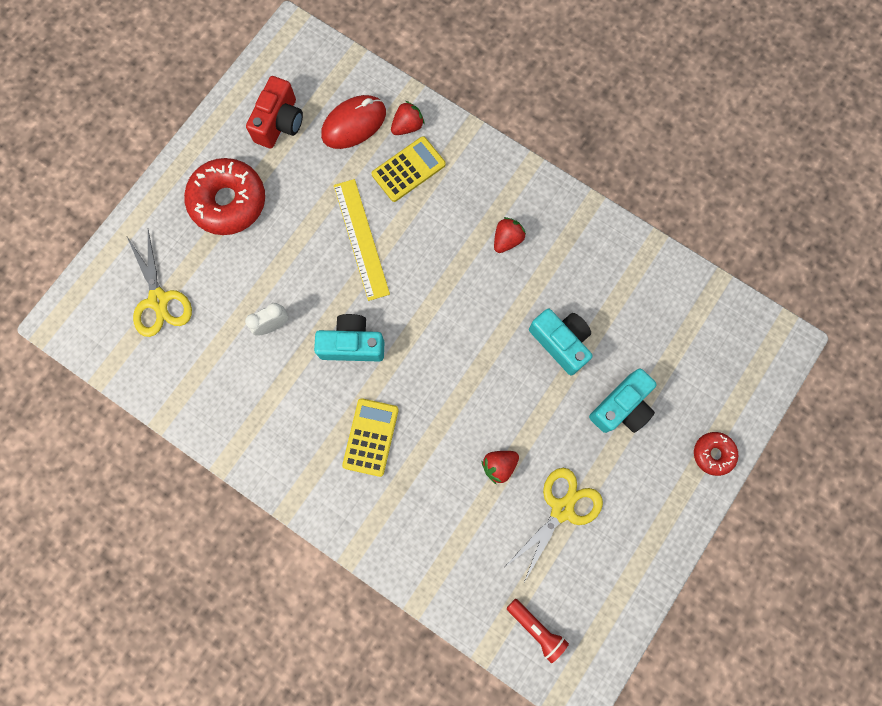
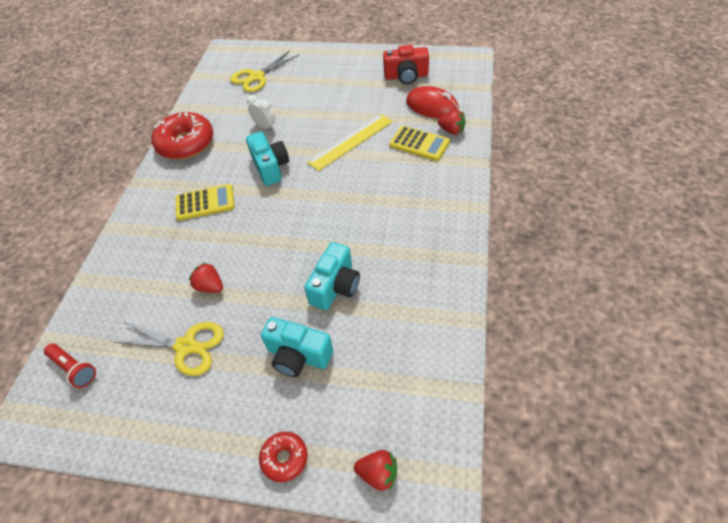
camera: 70 degrees right, 25 degrees down
red donut [184,158,265,235] -> red donut moved to [151,112,213,160]
red strawberry [494,217,526,253] -> red strawberry moved to [354,450,397,491]
red flashlight [507,599,569,663] -> red flashlight turned 75 degrees counterclockwise [44,344,96,388]

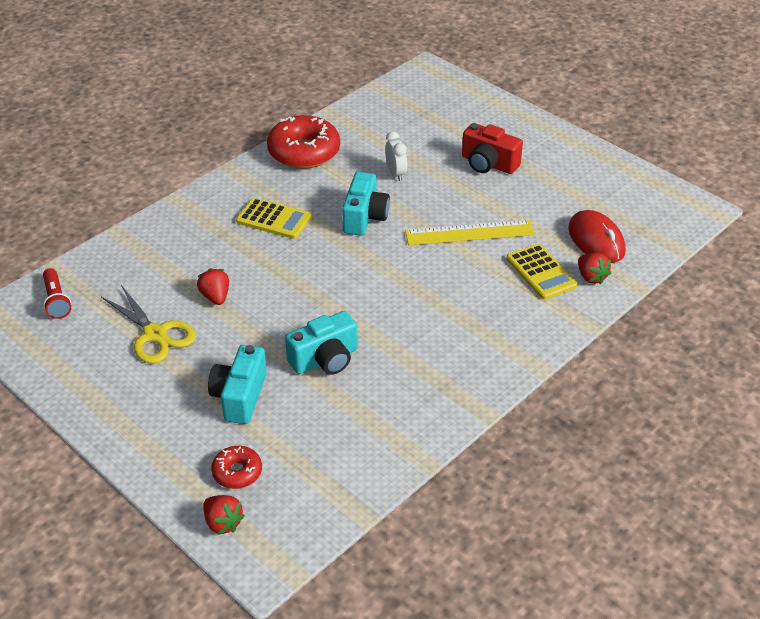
camera: 30 degrees right, 10 degrees down
yellow scissors [230,50,299,92] -> none
red donut [259,432,308,482] -> red donut moved to [211,446,262,489]
turquoise camera [261,317,333,377] -> turquoise camera turned 45 degrees clockwise [208,345,267,424]
red camera [383,45,429,84] -> red camera moved to [462,123,523,174]

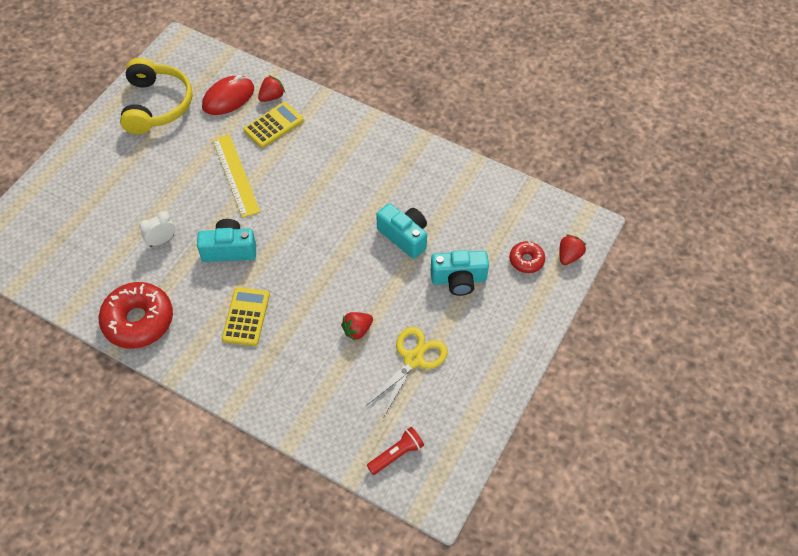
camera: 105 degrees left, 15 degrees up
red camera [462,123,523,174] -> none
none -> yellow headphones [120,58,193,134]

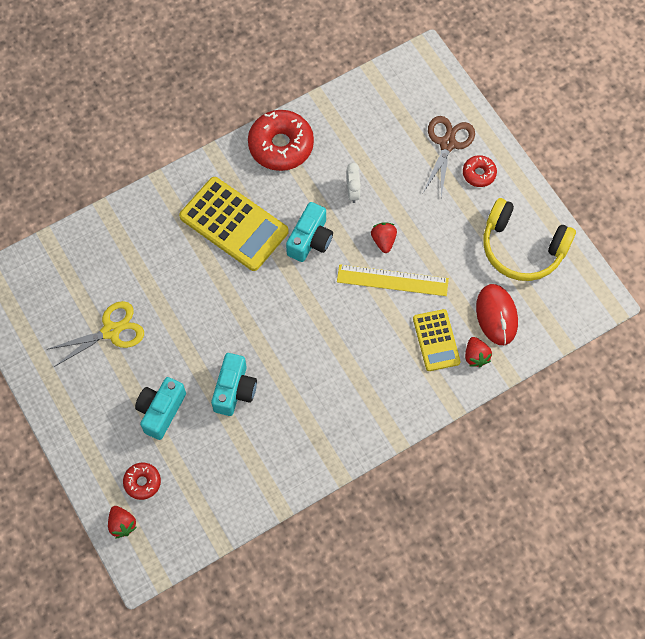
camera: 120 degrees right, 10 degrees up
yellow calculator [222,287,270,346] -> yellow calculator [179,177,289,271], size x1.71
red strawberry [341,312,373,341] -> red strawberry moved to [371,222,397,253]
yellow scissors [365,327,448,416] -> yellow scissors turned 90 degrees counterclockwise [46,301,144,367]
red flashlight [367,427,424,475] -> none
turquoise camera [376,203,427,259] -> turquoise camera turned 60 degrees counterclockwise [211,353,257,416]
none -> brown scissors [424,116,475,197]
none -> red donut [463,155,497,187]

